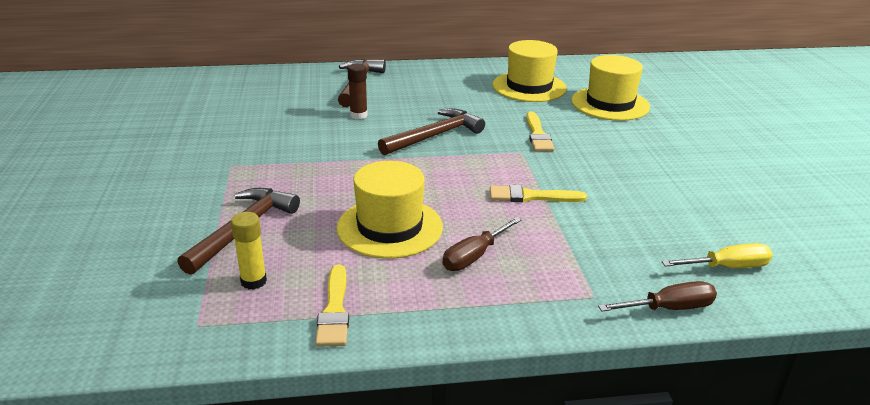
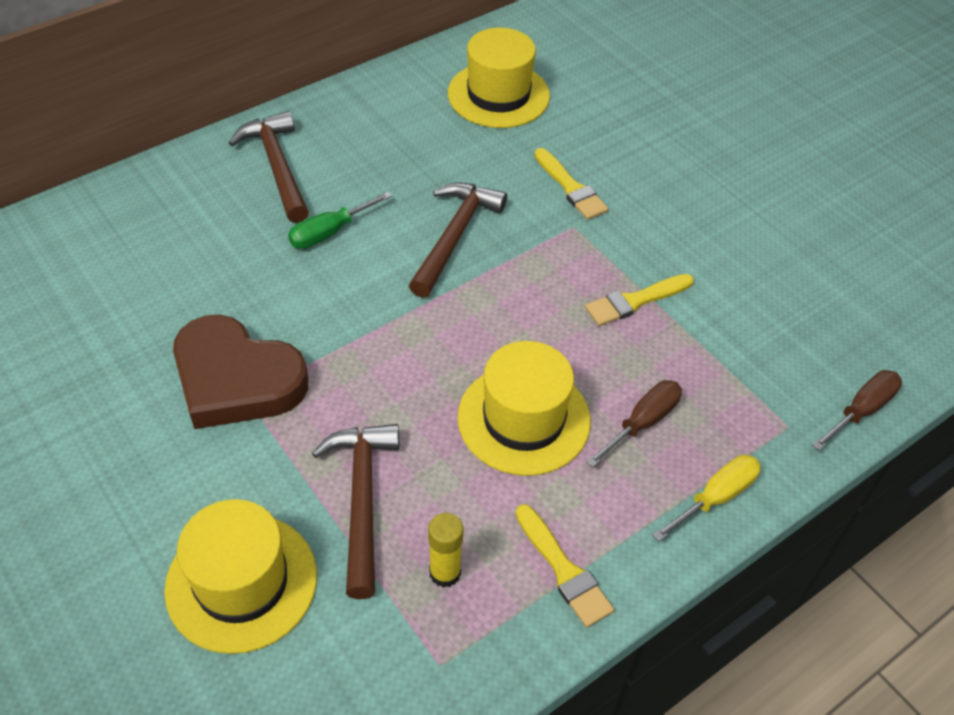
camera: 30 degrees left, 20 degrees up
brown glue stick [348,64,368,119] -> green screwdriver [288,192,392,249]
brown screwdriver [442,217,521,271] -> brown screwdriver turned 150 degrees counterclockwise [586,380,682,467]
yellow hat [571,55,650,121] -> yellow hat moved to [164,499,317,654]
yellow screwdriver [662,243,773,268] -> yellow screwdriver moved to [653,455,761,542]
none -> brown heart [173,314,308,429]

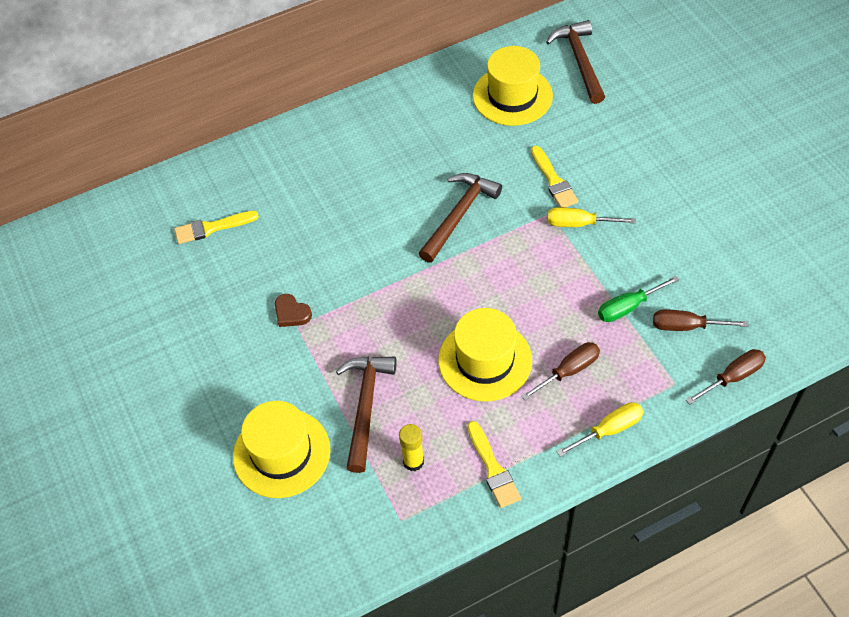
camera: 15 degrees right, 5 degrees up
brown heart [173,314,308,429] -> brown heart [275,294,312,327], size x0.42
brown hammer [229,111,309,223] -> brown hammer moved to [546,20,605,104]
green screwdriver [288,192,392,249] -> green screwdriver moved to [598,276,679,322]
yellow brush [585,274,694,326] -> yellow brush moved to [174,211,259,244]
none -> yellow screwdriver [548,207,636,227]
none -> brown screwdriver [653,310,749,331]

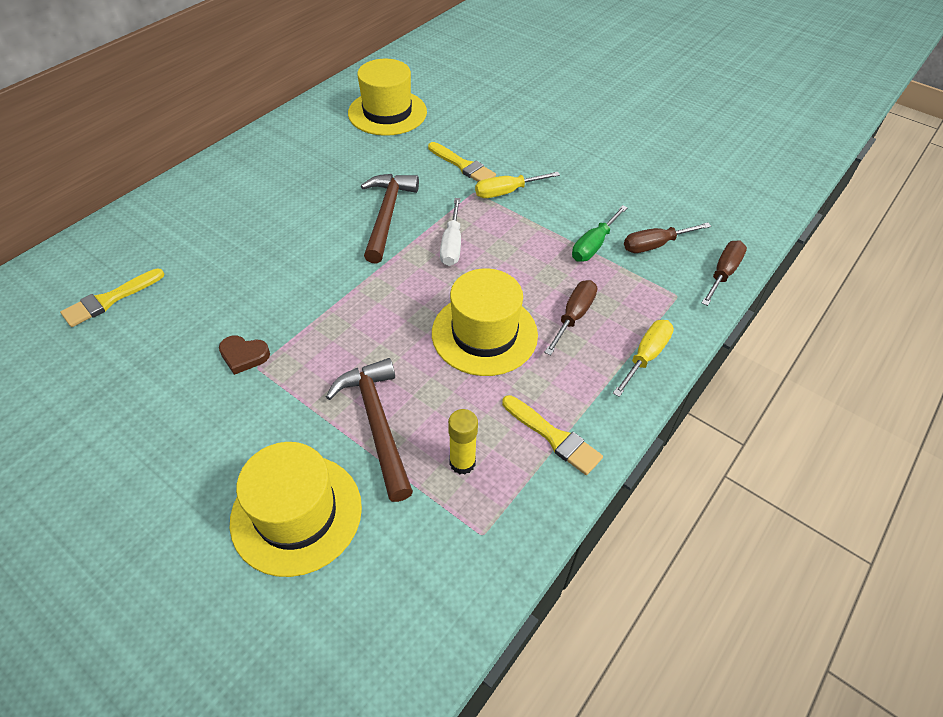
camera: 30 degrees left, 5 degrees down
brown hammer [546,20,605,104] -> none
none -> white screwdriver [440,198,461,266]

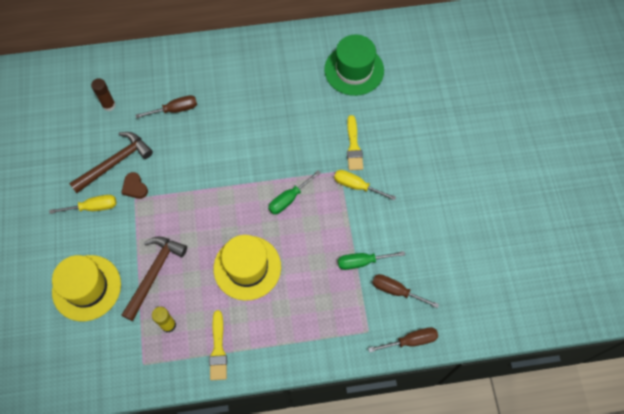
camera: 45 degrees right, 15 degrees up
yellow brush [60,268,164,327] -> brown glue stick [91,78,116,111]
yellow hat [348,59,427,136] -> green hat [324,34,384,96]
brown hammer [361,174,419,264] -> brown hammer moved to [69,132,153,193]
white screwdriver [440,198,461,266] -> green screwdriver [268,170,321,214]
brown screwdriver [544,280,597,355] -> brown screwdriver moved to [136,95,197,118]
yellow screwdriver [613,320,674,397] -> yellow screwdriver moved to [49,195,116,214]

